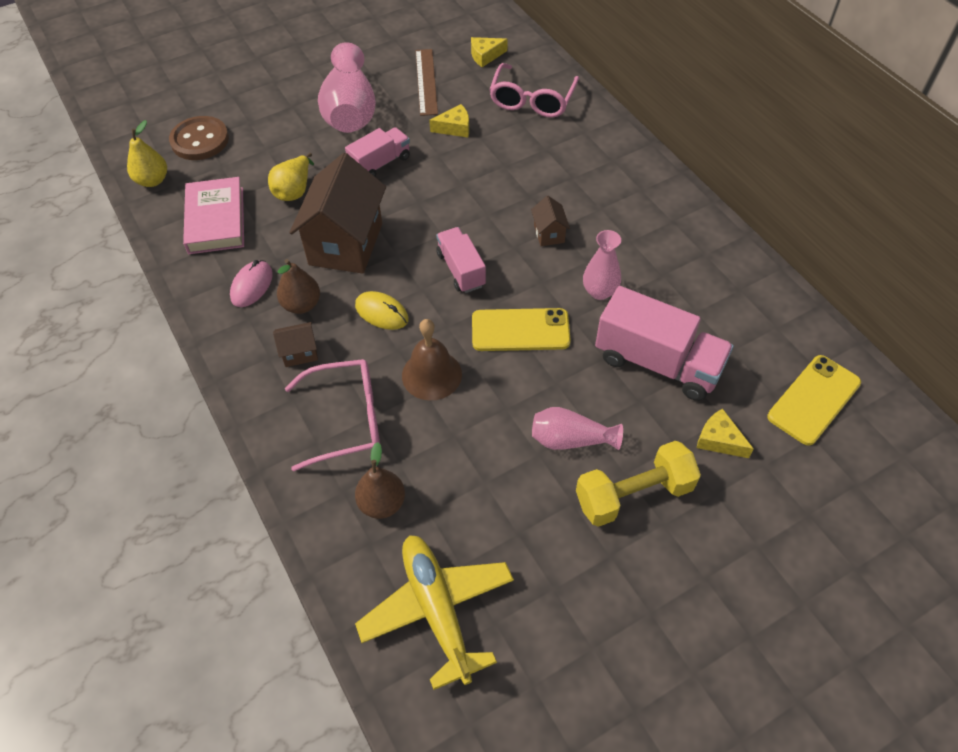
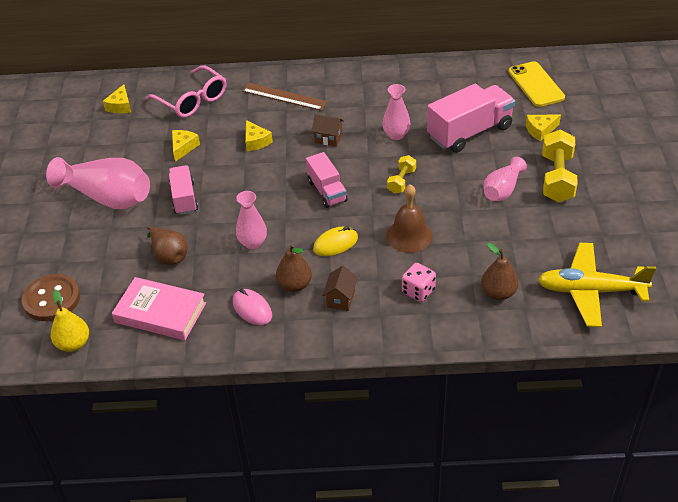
camera: 60 degrees left, 10 degrees down
yellow pear [268,153,314,201] -> brown pear [147,226,188,265]
pink glasses [285,359,380,472] -> pink dice [402,263,436,302]
brown house [289,153,386,274] -> pink vase [236,191,267,249]
brown ruler [416,49,438,116] -> brown ruler moved to [242,83,327,111]
pink truck [436,227,486,293] -> pink truck turned 120 degrees counterclockwise [306,152,347,208]
yellow phone [472,308,571,351] -> yellow dumbbell [387,155,416,194]
none -> yellow cheese [245,120,273,151]

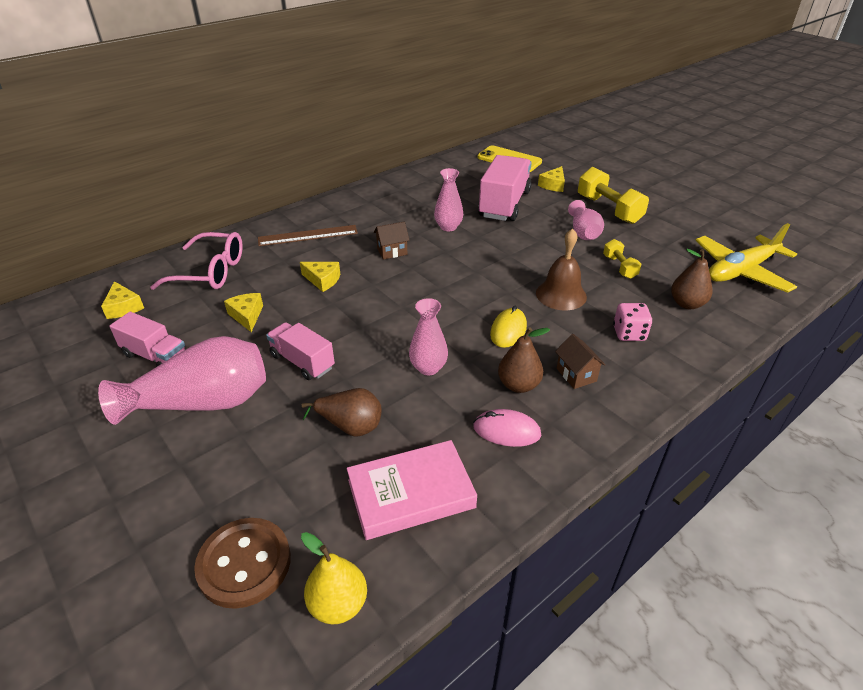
camera: 40 degrees left, 5 degrees down
pink truck [306,152,347,208] -> pink truck moved to [110,312,186,367]
yellow dumbbell [387,155,416,194] -> yellow dumbbell moved to [603,239,641,279]

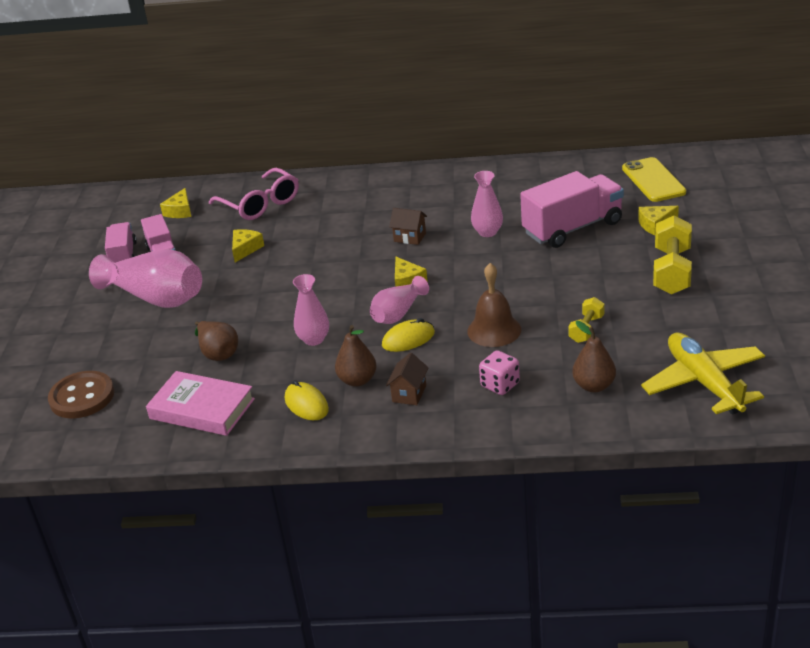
camera: 45 degrees right, 5 degrees down
brown ruler [258,225,358,246] -> none
pink truck [266,322,335,380] -> pink truck moved to [105,222,137,263]
yellow cheese [300,262,340,292] -> yellow cheese moved to [395,257,428,287]
yellow pear [301,532,367,624] -> none
pink mouse [473,409,541,447] -> yellow mouse [285,380,329,420]
pink vase [568,200,604,240] -> pink vase moved to [370,276,429,324]
yellow plane [695,223,797,293] -> yellow plane turned 60 degrees clockwise [641,332,765,414]

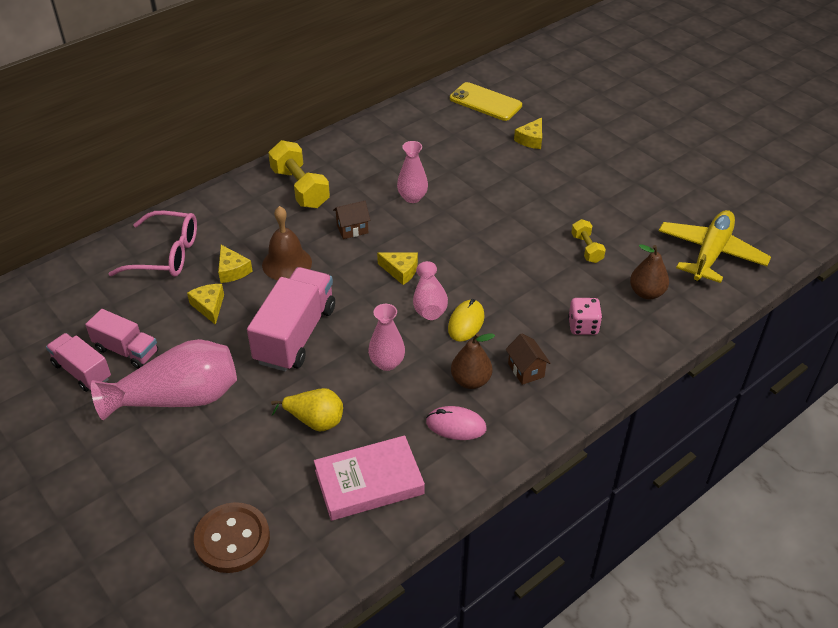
camera: 45 degrees left, 10 degrees up
yellow cheese [160,188,191,218] -> yellow cheese moved to [218,245,253,283]
brown pear [195,321,238,361] -> yellow pear [271,388,343,432]
yellow mouse [285,380,329,420] -> pink mouse [426,406,487,440]
brown bell [467,263,521,347] -> brown bell moved to [262,206,312,280]
pink truck [520,171,624,248] -> pink truck moved to [247,267,335,372]
yellow plane [641,332,765,414] -> yellow plane turned 90 degrees clockwise [659,210,771,283]
yellow dumbbell [653,216,692,295] -> yellow dumbbell moved to [268,140,330,208]

